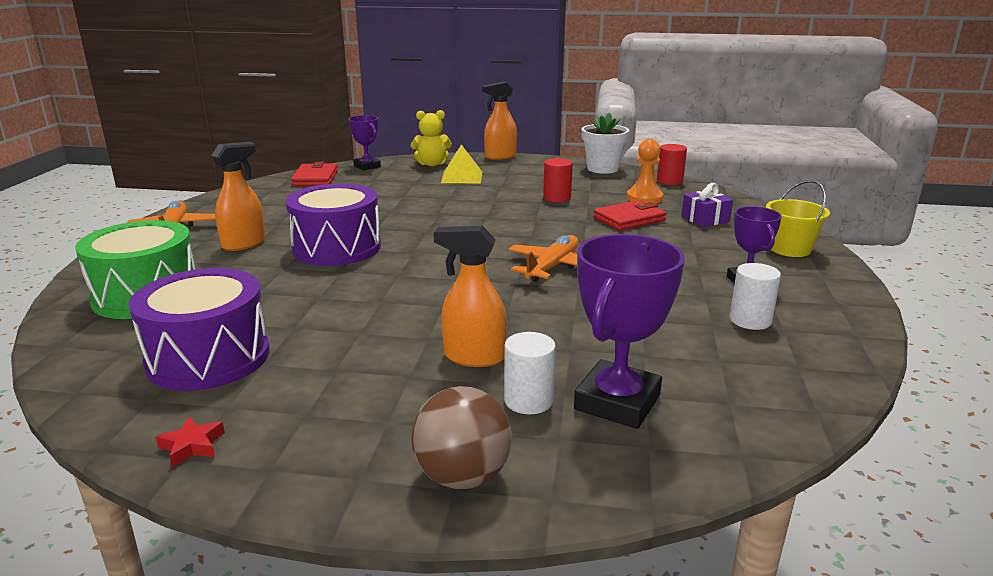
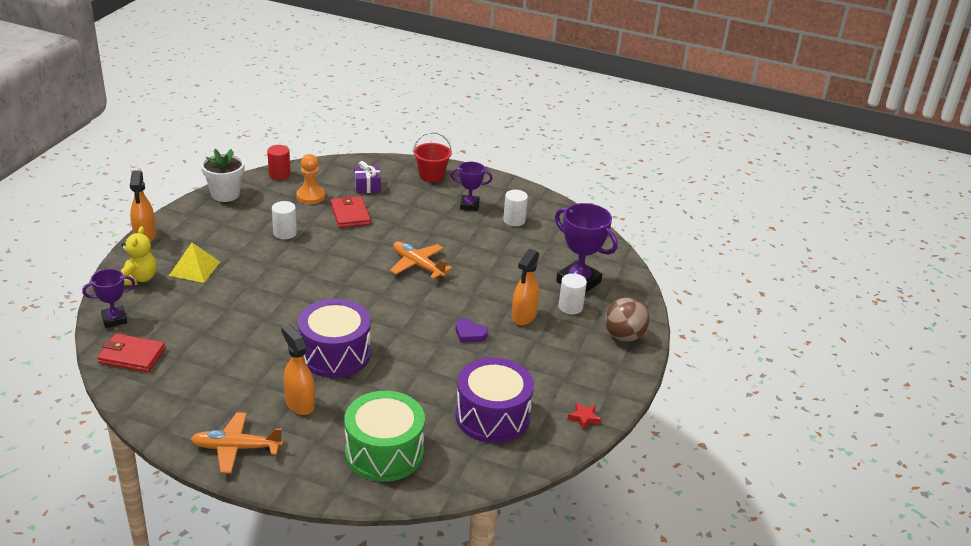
camera: 80 degrees left, 10 degrees up
red cylinder [543,158,573,202] -> white cylinder [272,201,297,239]
yellow bucket [766,180,830,257] -> red bucket [413,132,452,182]
none -> purple heart [456,318,488,343]

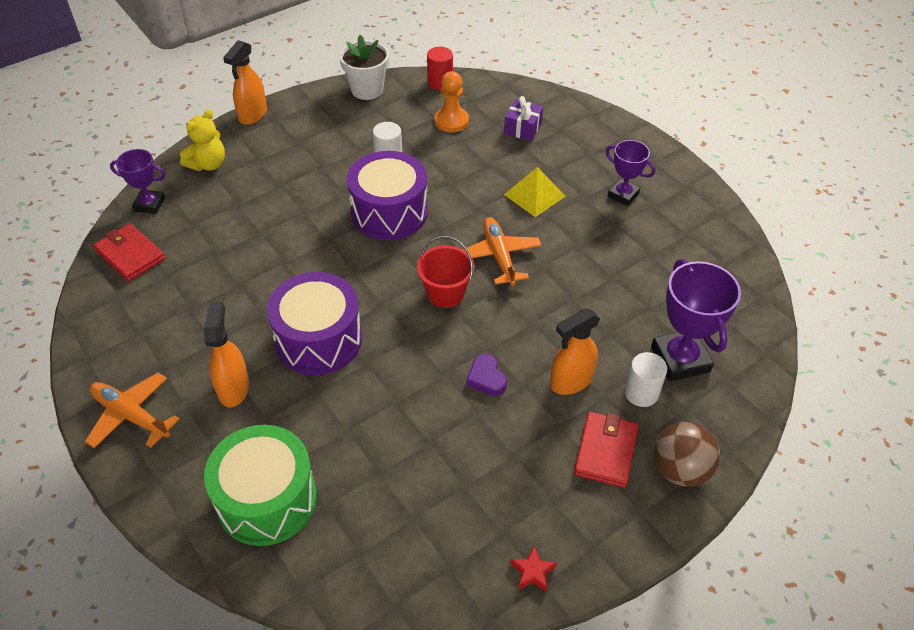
camera: 35 degrees right, 15 degrees up
yellow pyramid [169,243,220,283] -> yellow pyramid moved to [504,167,565,217]
red wallet [331,195,371,228] -> red wallet moved to [574,412,638,488]
red bucket [413,132,452,182] -> red bucket moved to [417,236,474,308]
purple drum [455,357,534,443] -> purple drum moved to [347,151,428,240]
white cylinder [503,190,528,226] -> none

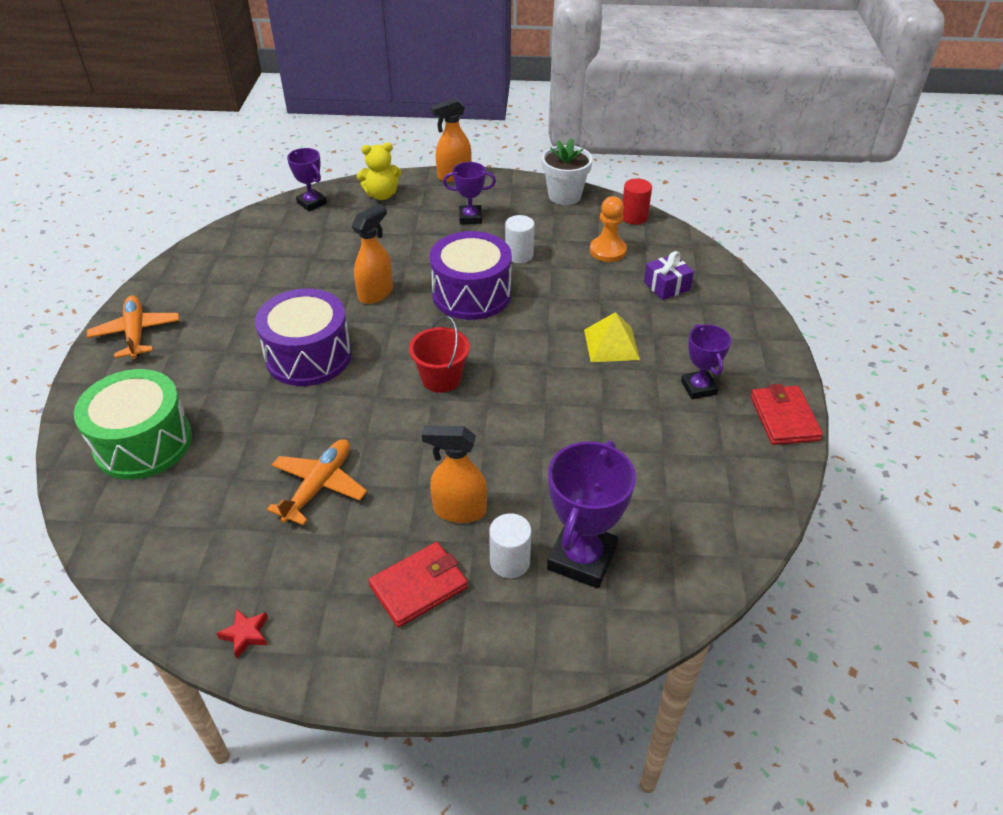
camera: 40 degrees right, 5 degrees down
red wallet [93,224,165,281] -> red wallet moved to [751,384,823,445]
orange spray bottle [204,302,249,408] -> orange spray bottle moved to [352,204,393,304]
orange plane [463,217,542,286] -> orange plane moved to [267,439,367,525]
purple heart [466,354,507,396] -> none
brown ball [654,422,720,487] -> none
none -> purple trophy [443,162,496,224]

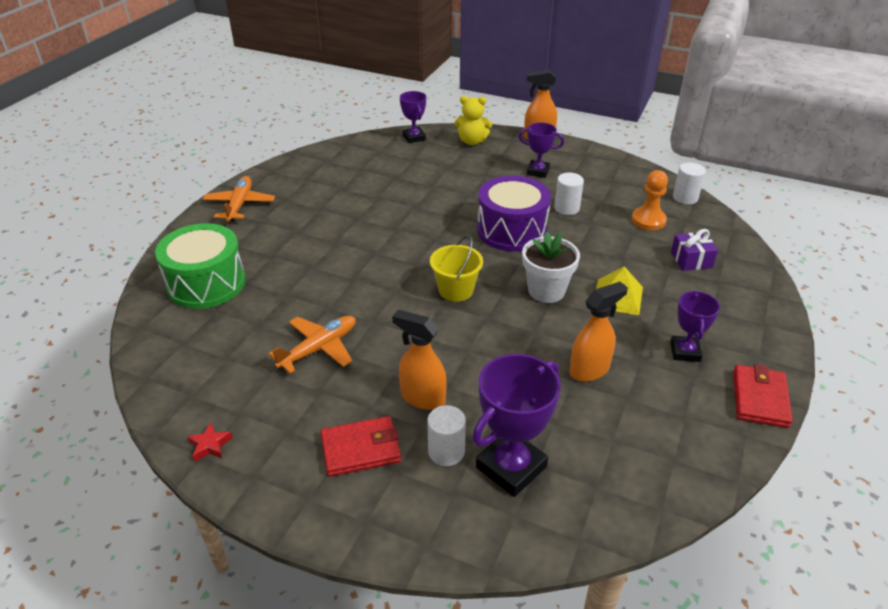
camera: 20 degrees right, 5 degrees down
purple drum [255,289,352,386] -> none
orange spray bottle [352,204,393,304] -> orange spray bottle moved to [569,282,628,382]
red bucket [409,316,470,393] -> yellow bucket [430,235,483,302]
white flower pot [542,138,593,205] -> white flower pot moved to [522,232,580,303]
red cylinder [622,178,652,224] -> white cylinder [673,163,706,204]

